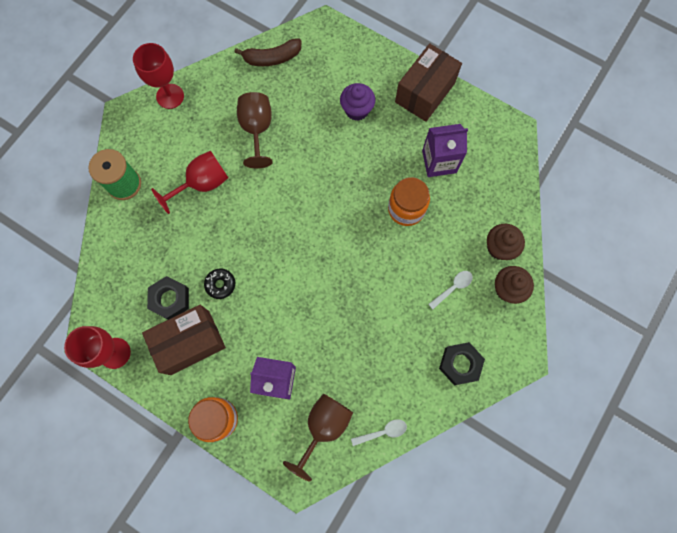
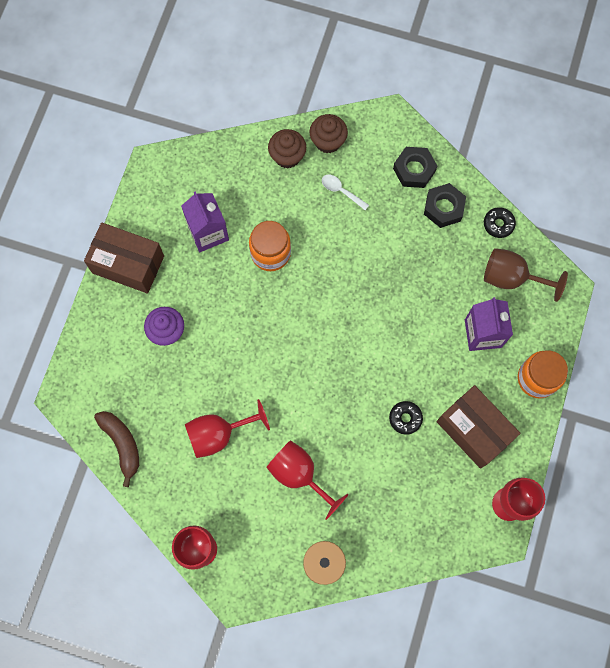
camera: 105 degrees left, 0 degrees up
black nut [147,276,189,320] -> black nut moved to [424,183,466,228]
brown goblet [237,92,273,168] -> red goblet [185,399,270,458]
white spoon [351,419,407,446] -> black donut [484,207,516,238]

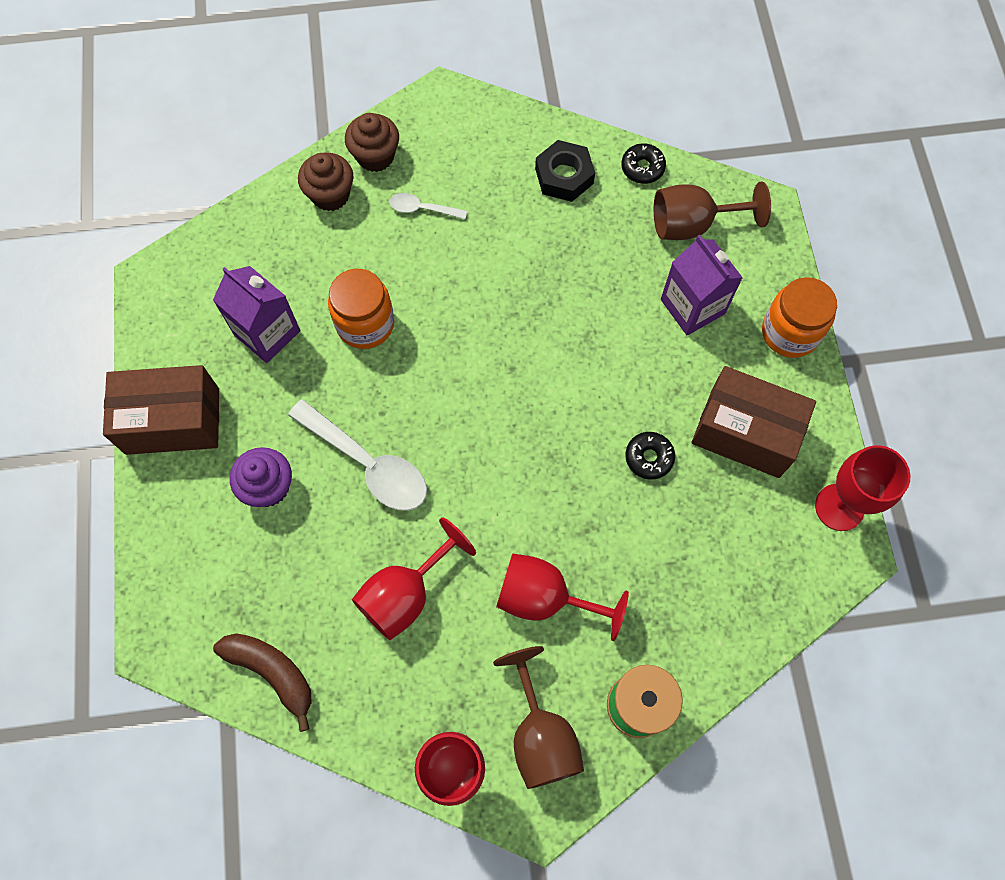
camera: 25 degrees left, 5 degrees down
black nut [393,147,437,188] -> none
none -> white spoon [288,399,427,511]
none -> brown goblet [493,646,584,789]

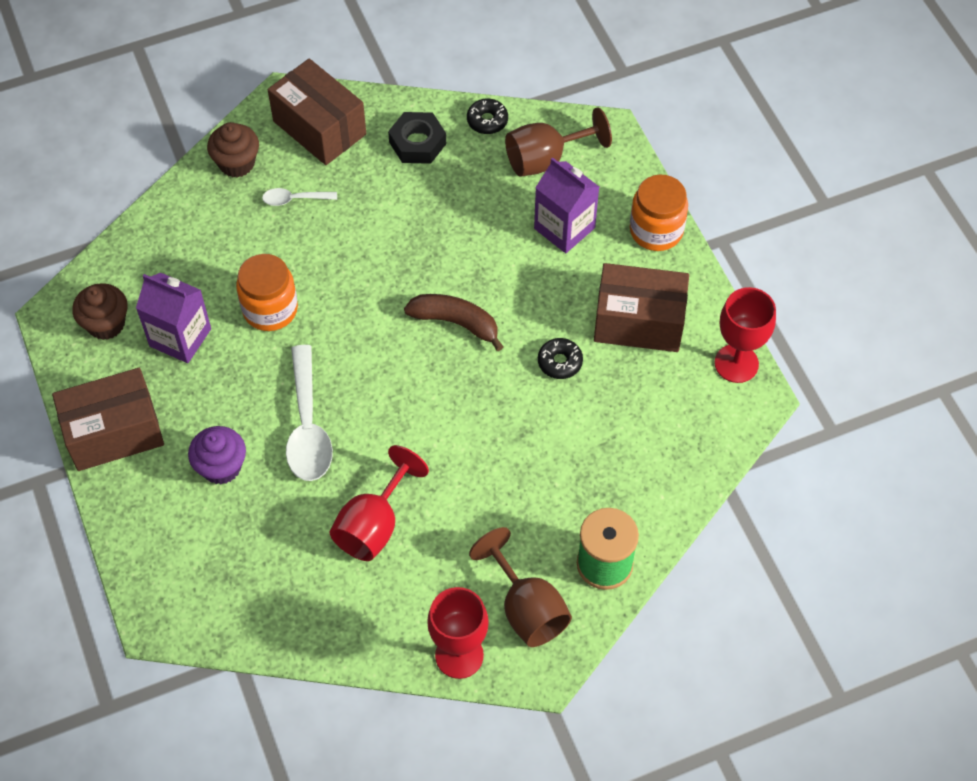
camera: 15 degrees left, 10 degrees down
brown banana [213,633,311,732] -> brown banana moved to [404,294,504,351]
white spoon [288,399,427,511] -> white spoon turned 60 degrees clockwise [286,345,333,481]
brown cupcake [298,152,354,211] -> brown cupcake moved to [72,283,128,340]
red goblet [496,553,629,641] -> none
none -> brown box [268,59,366,165]

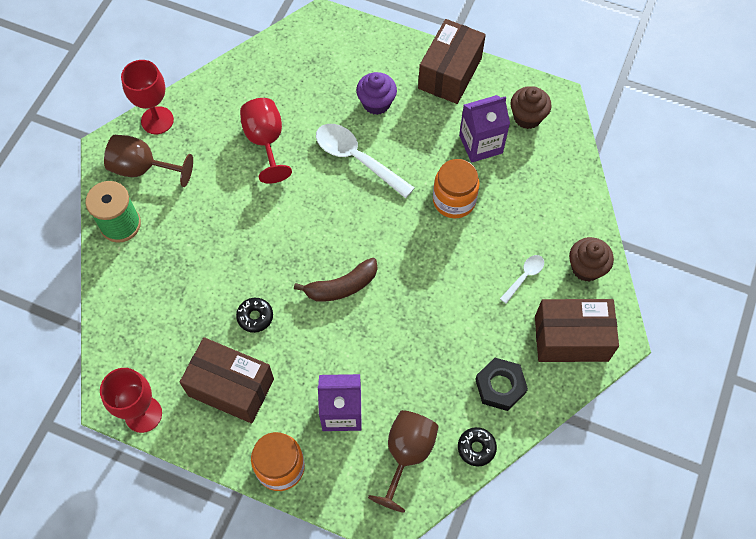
camera: 135 degrees right, 5 degrees up
brown box [594,263,689,352] -> brown box turned 60 degrees clockwise [180,337,274,423]

